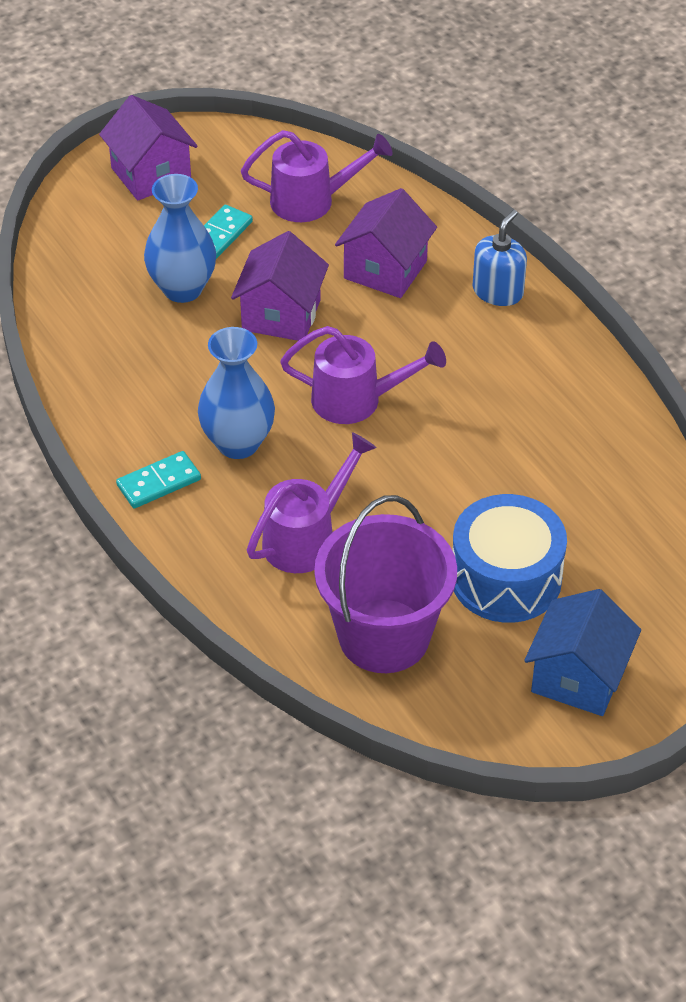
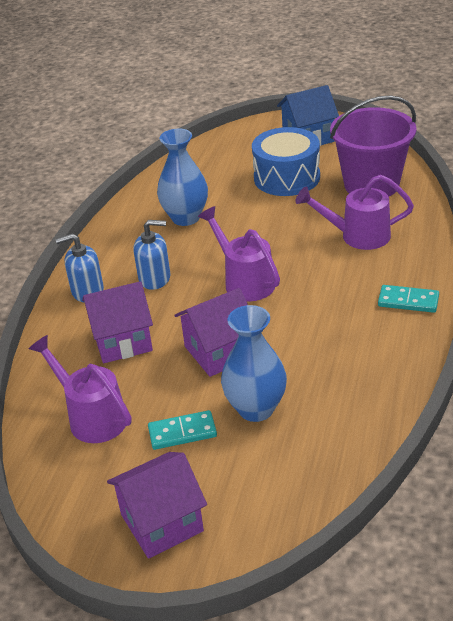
camera: 130 degrees left, 10 degrees down
purple house [99,95,197,201] -> purple house turned 45 degrees clockwise [107,452,207,559]
blue vase [198,327,275,459] -> blue vase moved to [157,129,208,226]
none -> blue soap dispenser [134,220,171,290]

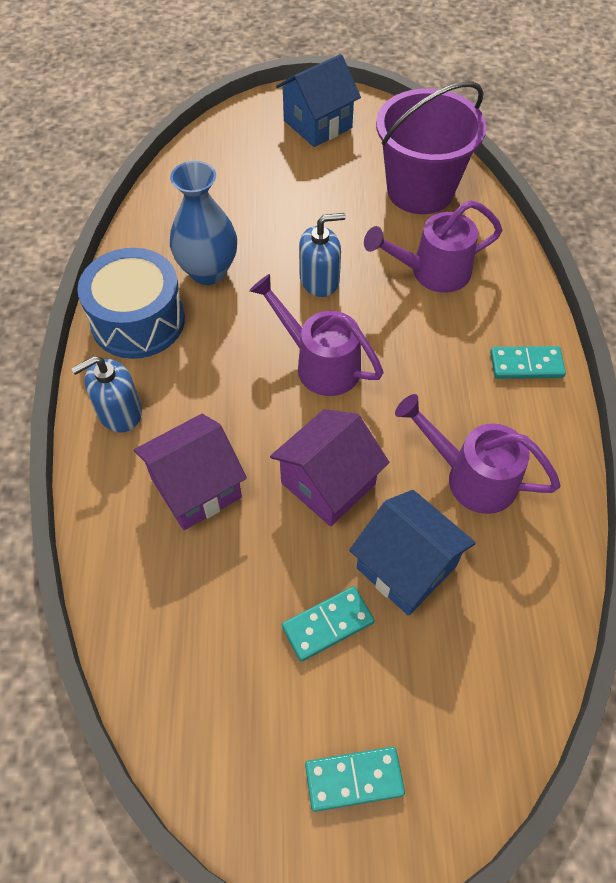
camera: 20 degrees left, 20 degrees up
purple watering can [29,335,132,443] -> purple watering can moved to [395,394,561,514]
purple house [107,452,207,559] -> turquoise domino [305,747,405,812]
blue soap dispenser [134,220,171,290] -> blue soap dispenser moved to [299,213,346,297]
blue vase [221,305,287,422] -> blue house [349,490,476,616]
blue drum [252,127,320,196] -> blue drum moved to [77,248,185,359]

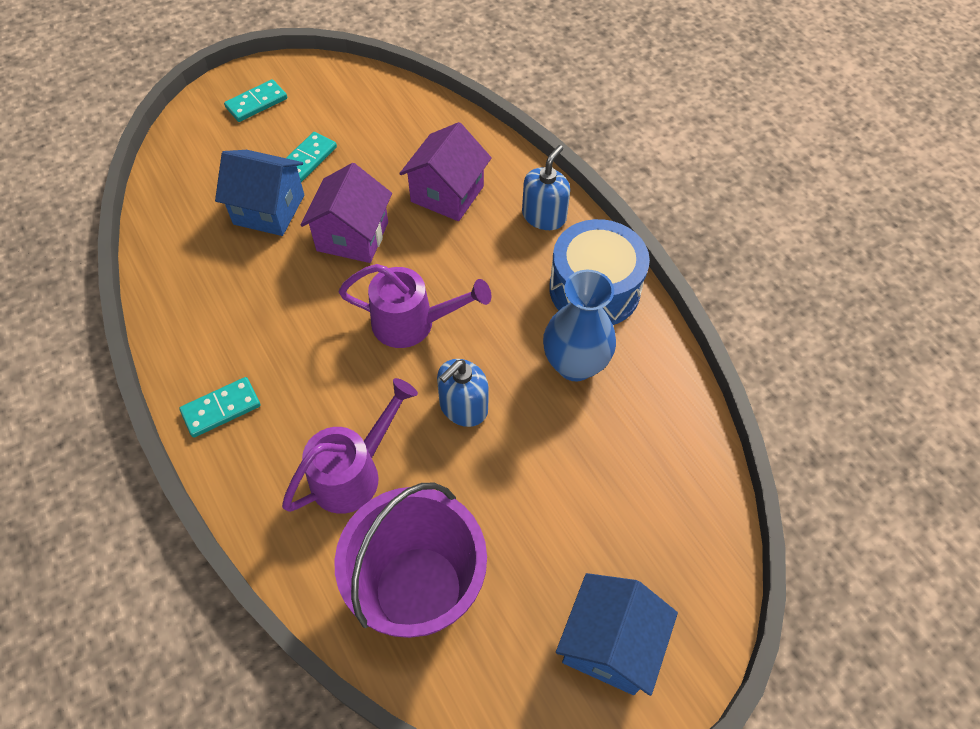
camera: 150 degrees right, 0 degrees up
purple watering can [395,394,561,514] -> none

